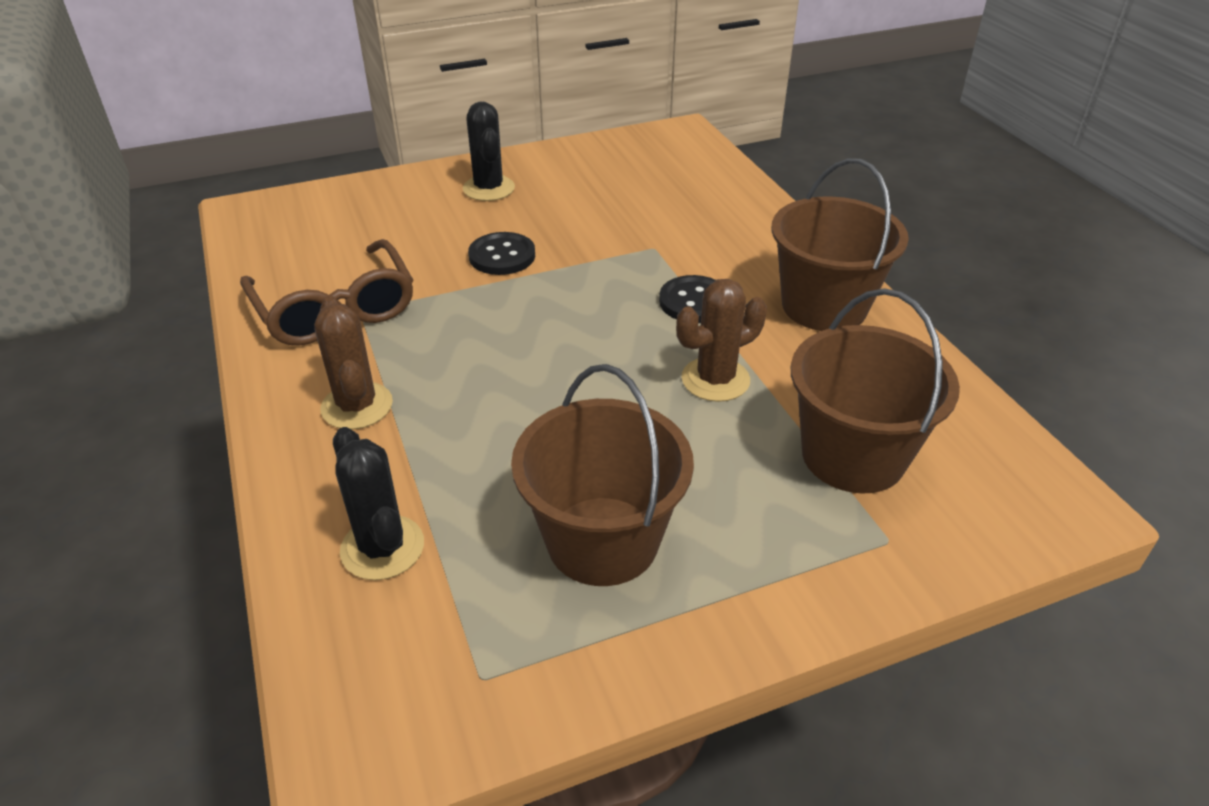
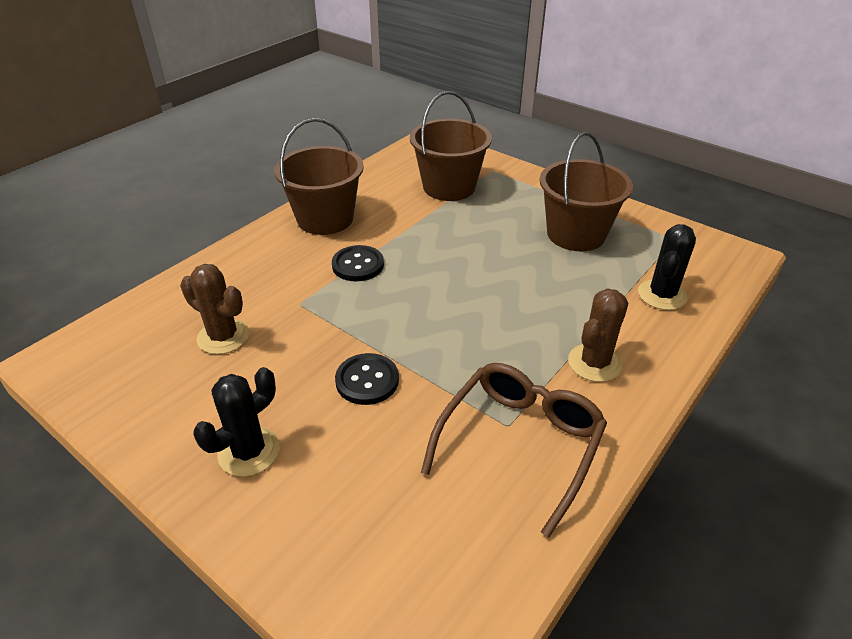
camera: 120 degrees left, 0 degrees up
brown cactus [676,279,767,402] -> brown cactus moved to [180,264,249,354]

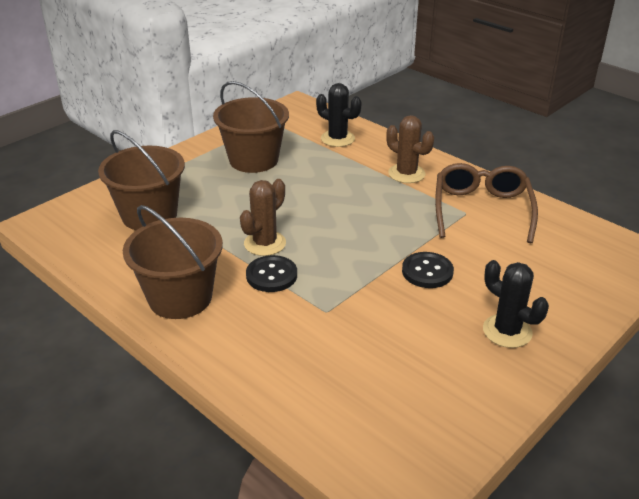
camera: 85 degrees left, 5 degrees down
brown cactus [180,264,249,354] -> brown cactus moved to [240,179,286,256]
brown glasses [421,363,607,538] -> brown glasses turned 60 degrees clockwise [435,163,538,244]

